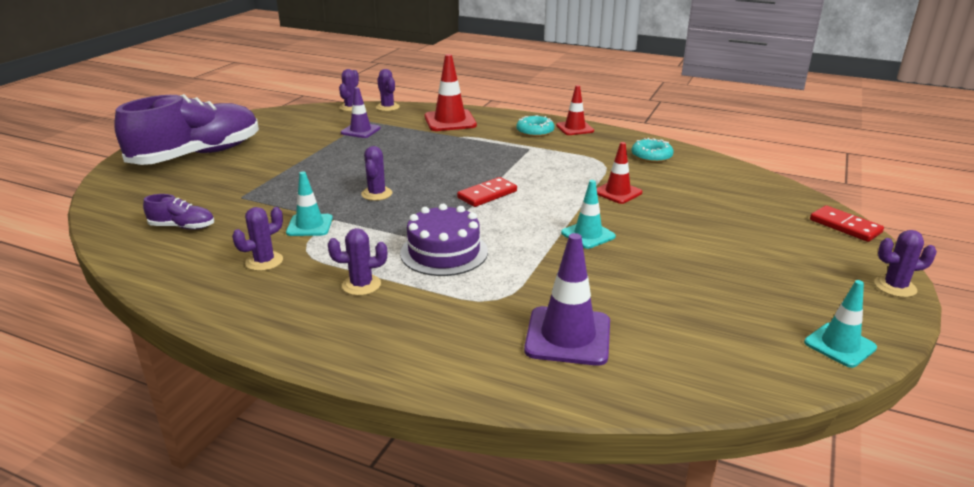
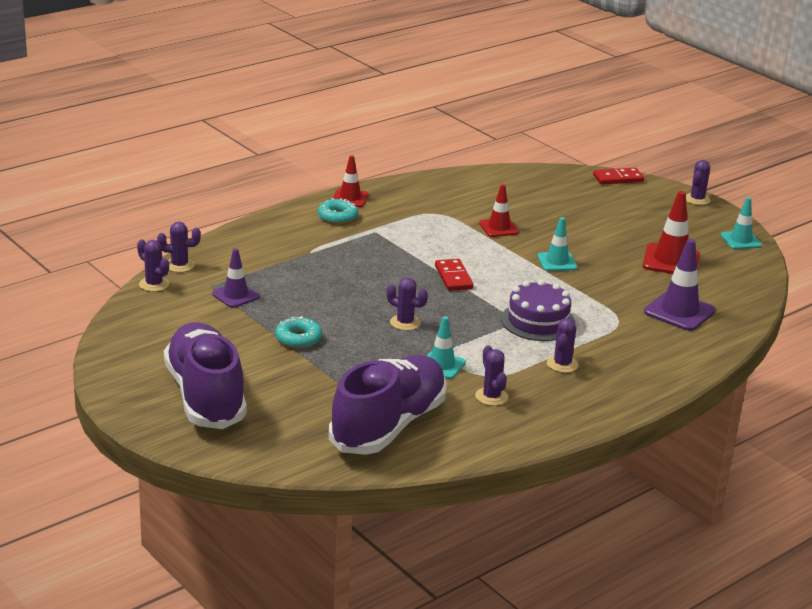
camera: 65 degrees left, 0 degrees up
purple shoe [143,194,214,230] -> purple shoe [329,355,447,455], size x2.41
red traffic cone [424,54,477,131] -> red traffic cone moved to [643,191,700,274]
turquoise donut [631,138,674,163] -> turquoise donut moved to [275,316,322,348]

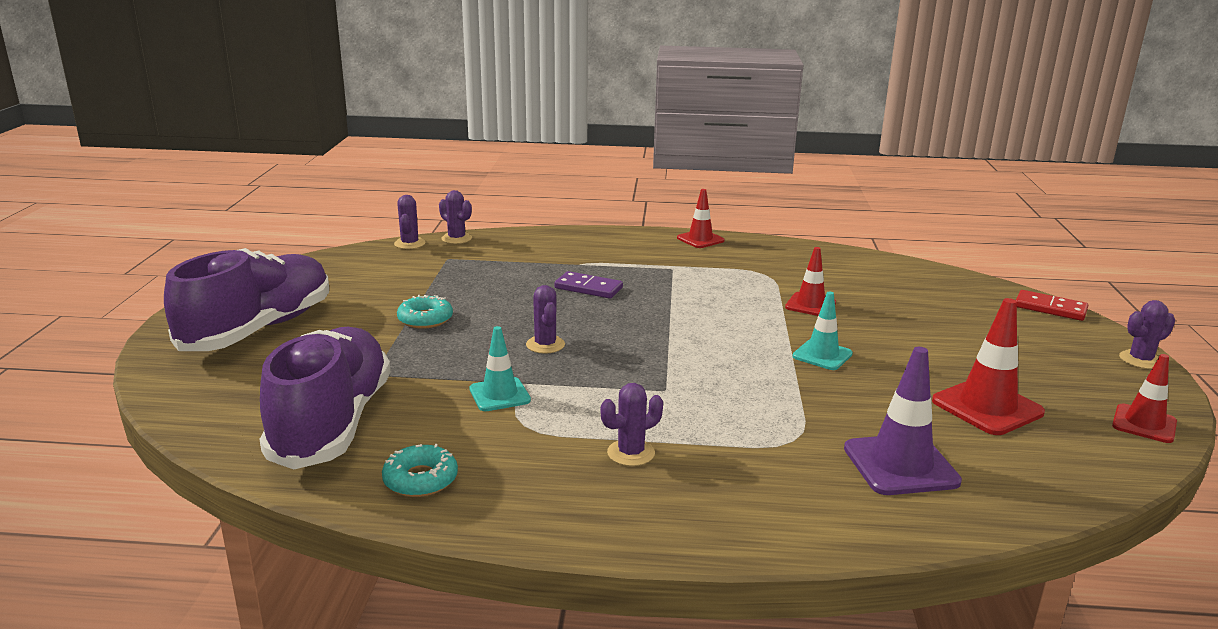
camera: 45 degrees right, 5 degrees down
purple traffic cone [212,248,260,308] -> none
turquoise donut [318,198,358,224] -> turquoise donut moved to [382,444,458,497]
purple shoe [329,355,447,455] -> purple shoe turned 75 degrees counterclockwise [259,327,391,469]
red domino [435,259,474,291] -> none
purple cactus [475,345,508,406] -> none
purple cake [501,280,576,341] -> none
turquoise traffic cone [721,197,762,249] -> red traffic cone [1112,354,1177,443]
none -> purple domino [554,271,623,299]

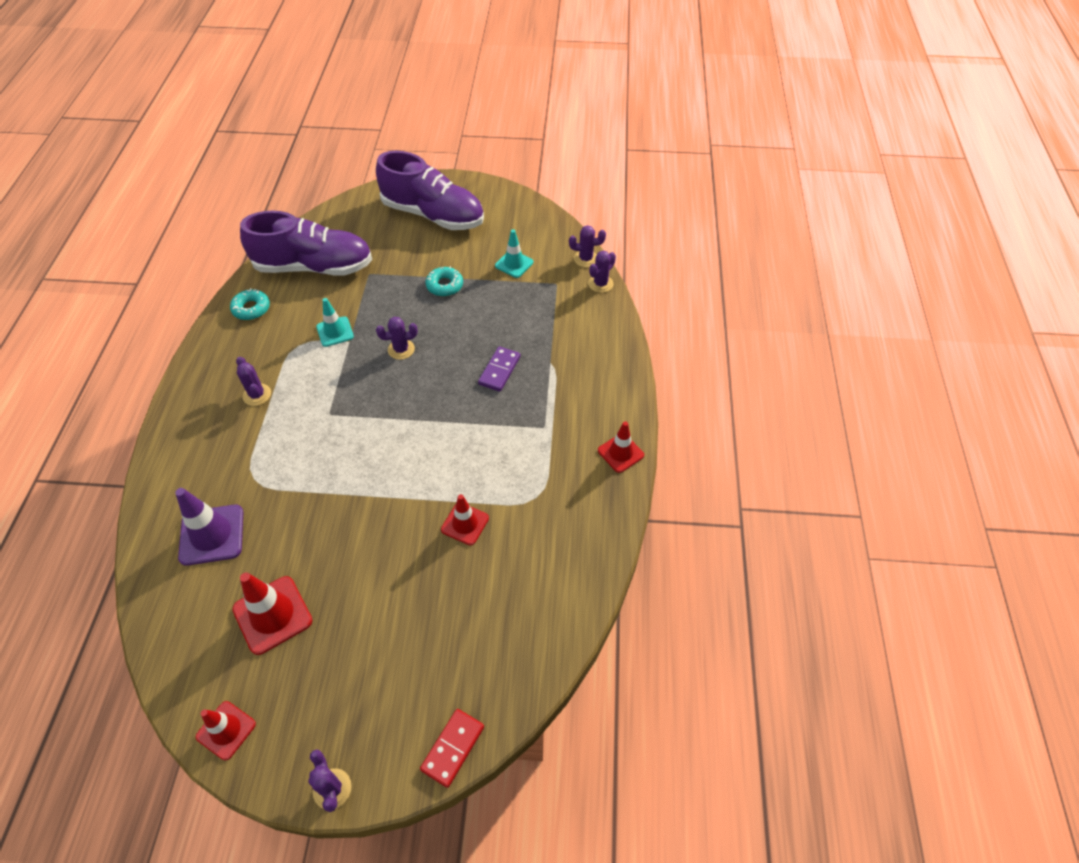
camera: 90 degrees right, 30 degrees up
turquoise traffic cone [792,292,853,370] -> turquoise traffic cone moved to [495,229,533,278]

